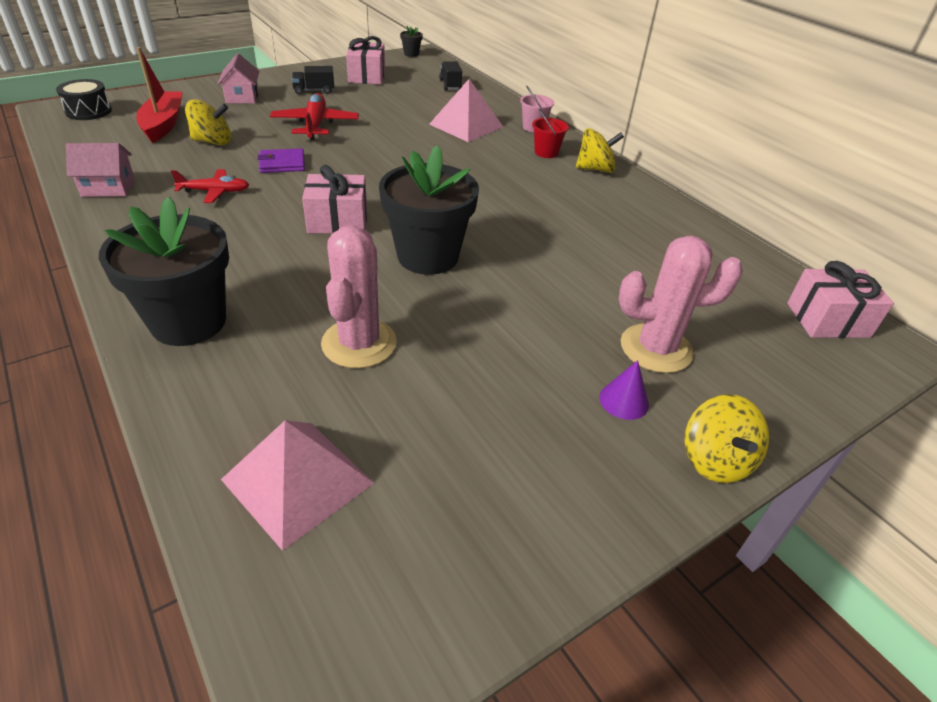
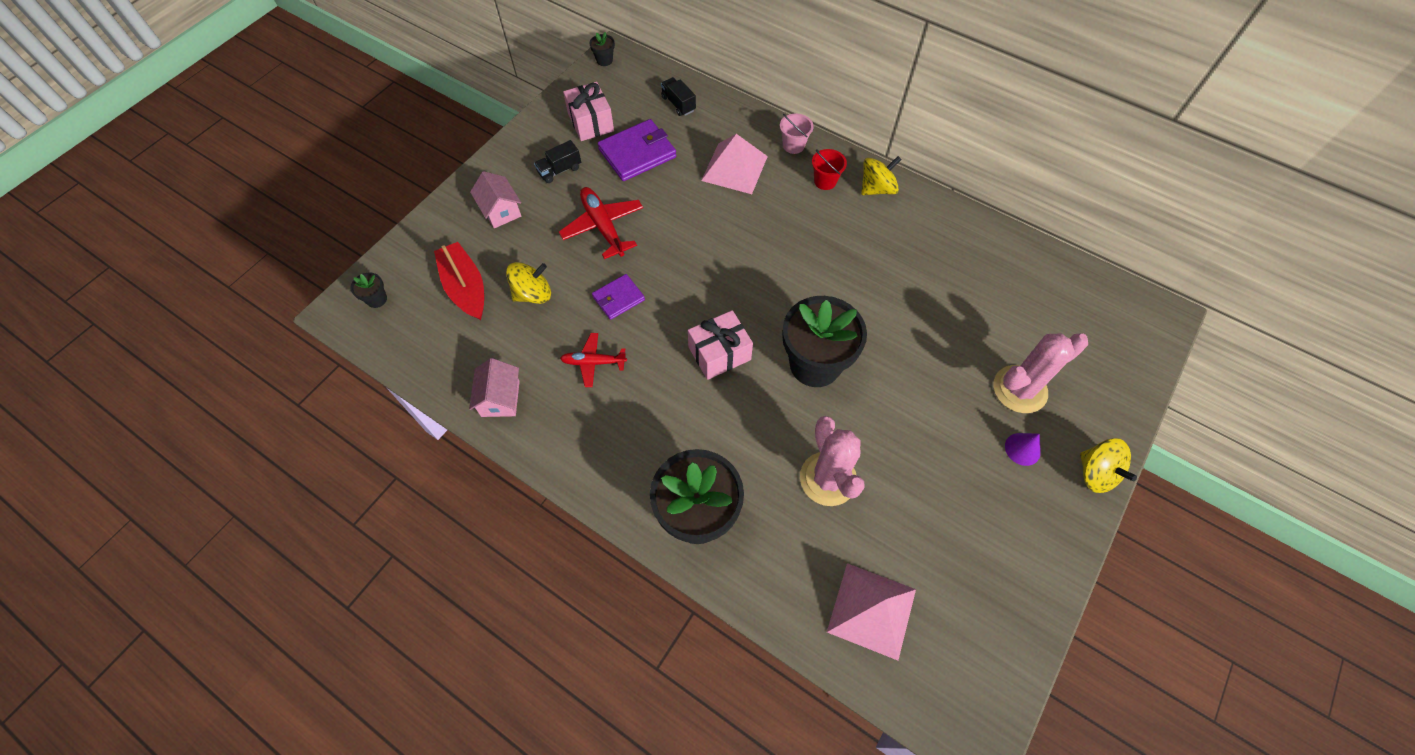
camera: 20 degrees left, 20 degrees up
black drum [56,79,112,120] -> black flower pot [350,273,387,308]
pink house [66,143,135,197] -> pink house turned 60 degrees counterclockwise [469,358,520,417]
red plane [171,169,249,203] -> red plane turned 150 degrees counterclockwise [560,333,627,387]
pink gift [787,261,894,338] -> none
none -> purple wallet [598,119,676,181]

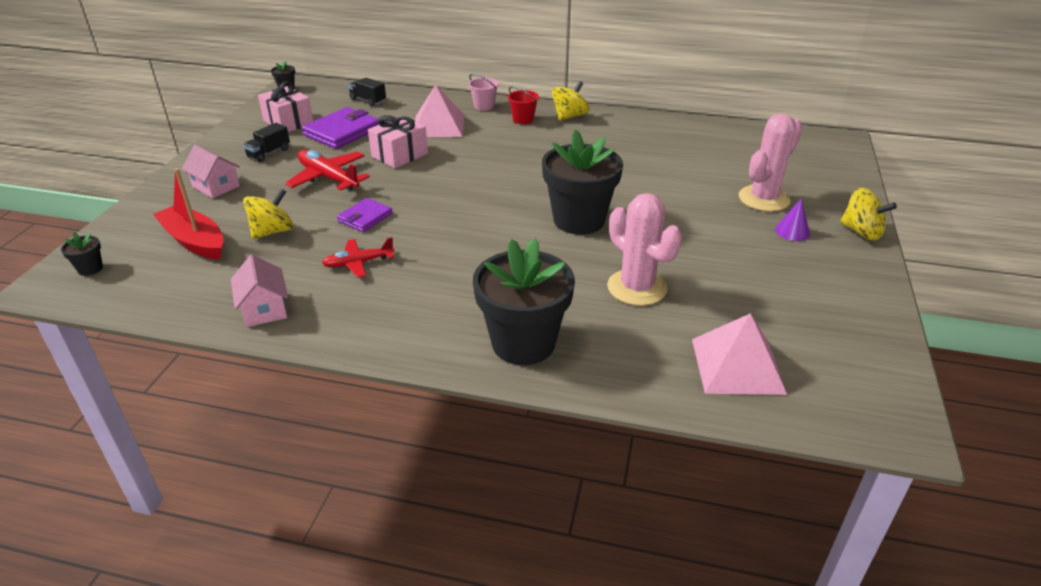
camera: 20 degrees left, 25 degrees down
pink gift [688,310,753,380] -> pink gift moved to [368,115,428,169]

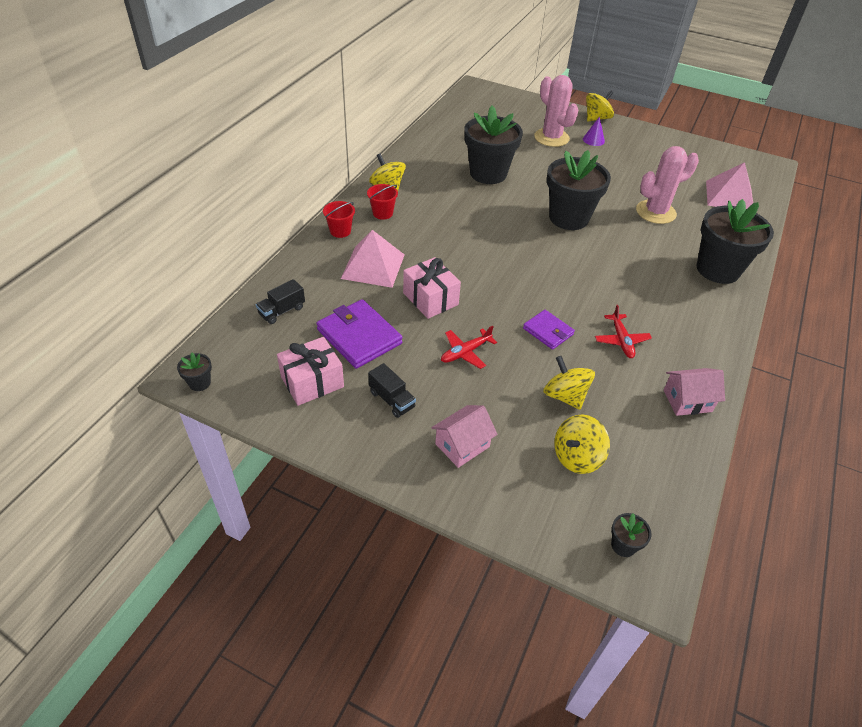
camera: 80 degrees left, 10 degrees up
red boat [153,168,224,260] -> yellow spinning top [554,414,610,474]
red plane [285,150,370,191] -> red plane [441,326,497,369], size x0.63
pink bucket [468,74,499,111] -> red bucket [323,201,355,238]
none -> black flower pot [464,105,523,184]

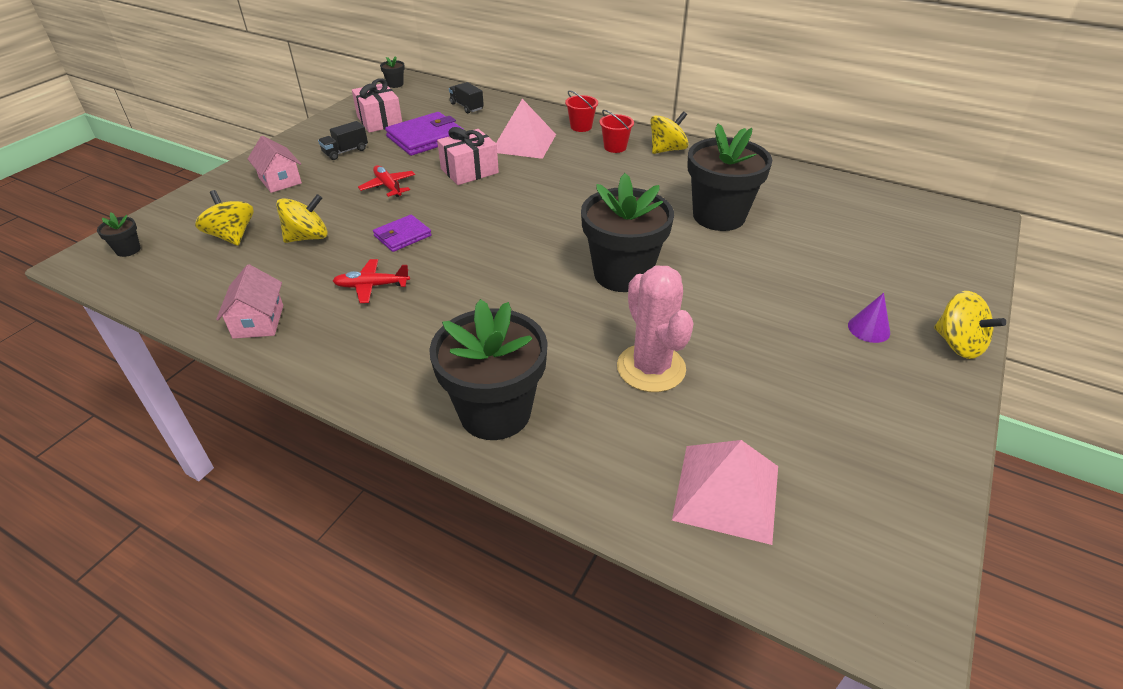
camera: 95 degrees right, 5 degrees down
pink cactus [534,75,578,147] -> none

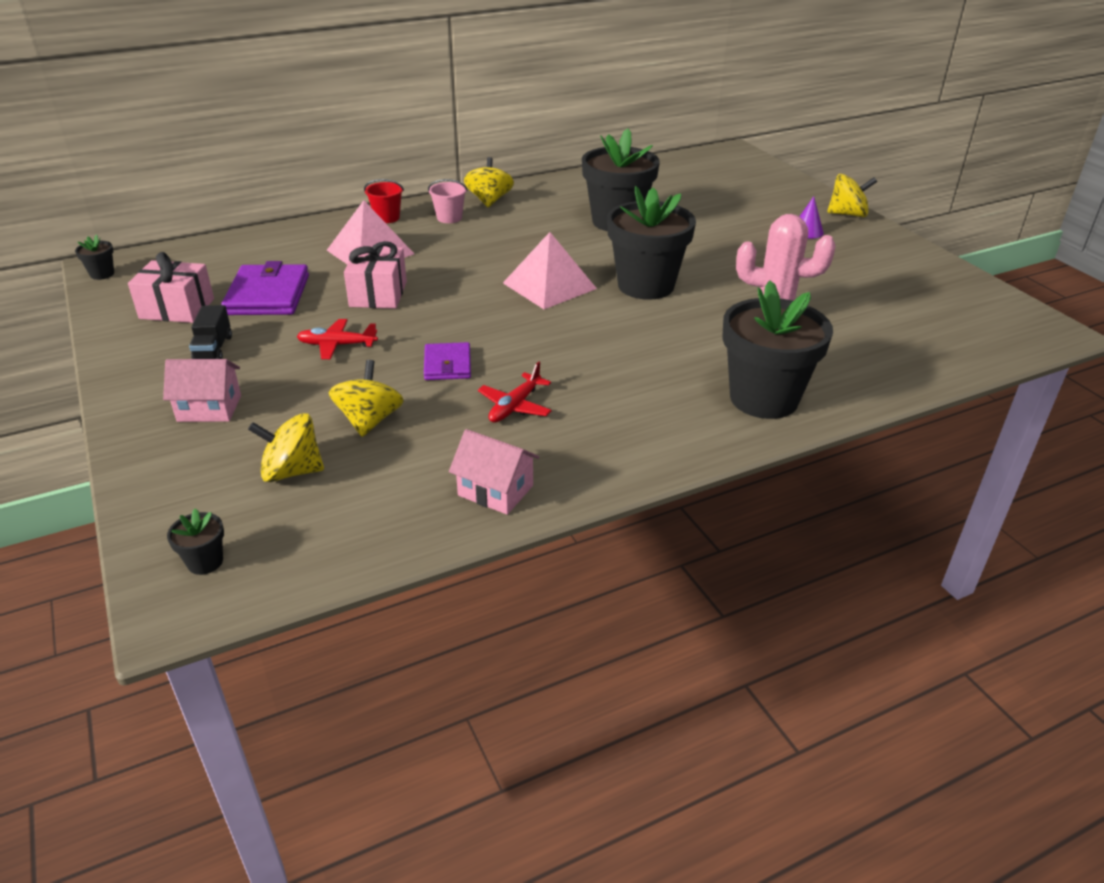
camera: 55 degrees left, 5 degrees down
black truck [449,82,484,113] -> none
red bucket [600,110,634,153] -> pink bucket [428,179,468,223]
pink pyramid [672,440,778,545] -> pink pyramid moved to [503,232,597,309]

